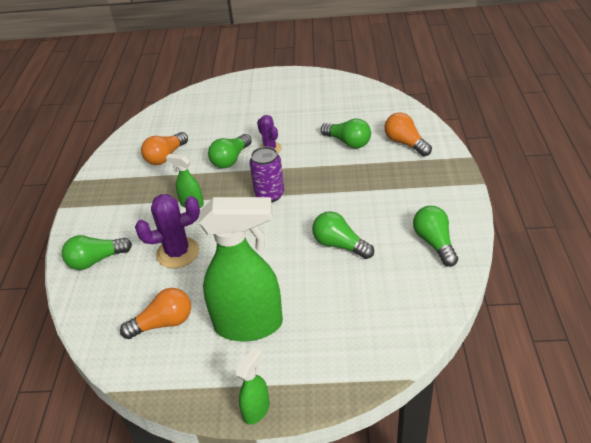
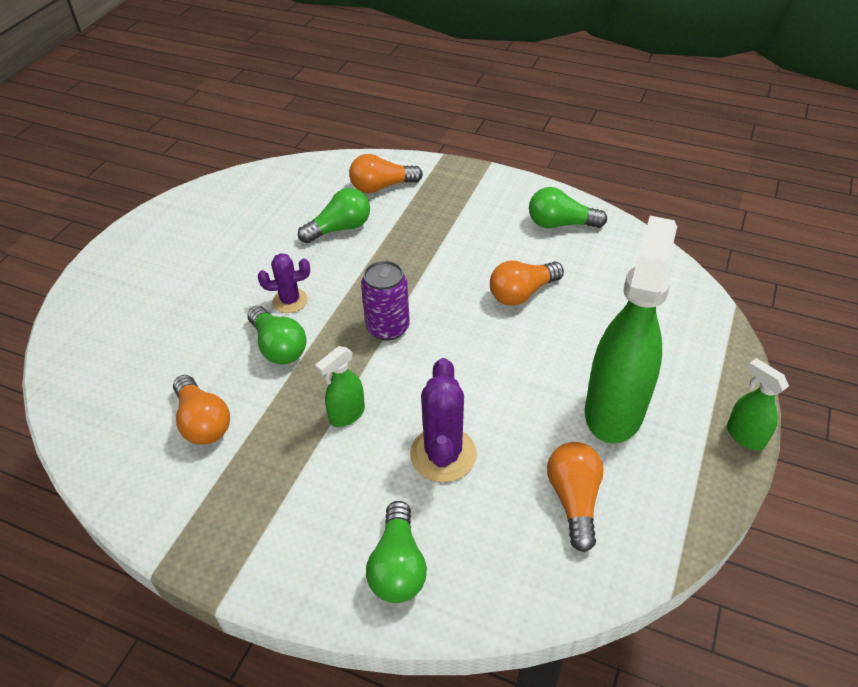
camera: 70 degrees left, 5 degrees up
green light bulb [312,211,374,259] -> orange light bulb [490,261,564,306]

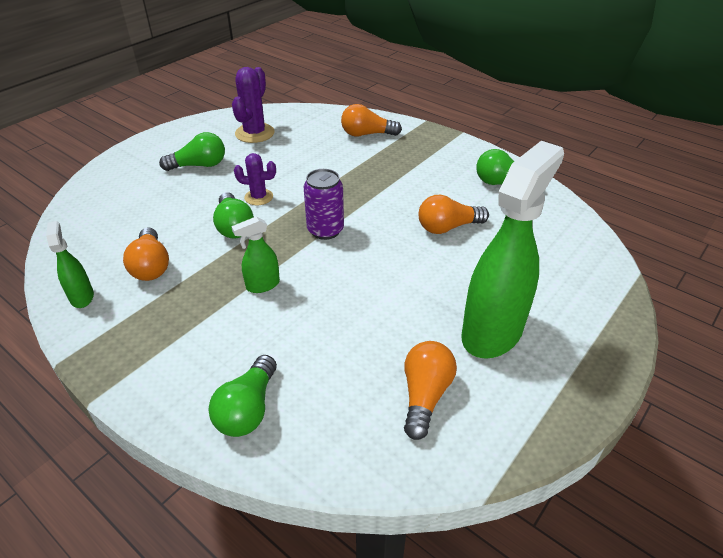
camera: 15 degrees right, 5 degrees down
green light bulb [298,188,370,243] -> green light bulb moved to [159,132,225,171]
purple cactus [410,358,477,482] -> purple cactus moved to [232,67,275,143]
green spray bottle [727,358,789,451] -> green spray bottle moved to [46,221,94,308]

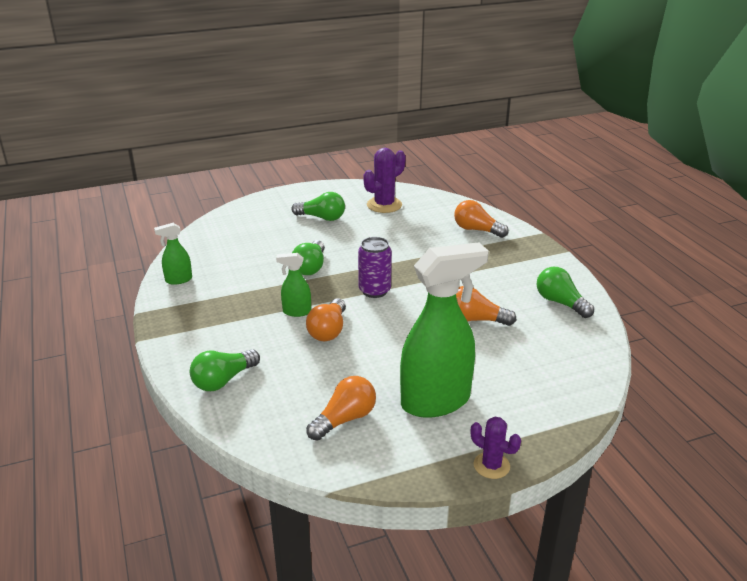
camera: 30 degrees right, 10 degrees down
green spray bottle [46,221,94,308] -> green spray bottle turned 120 degrees counterclockwise [154,223,192,285]
orange light bulb [123,228,169,281] -> orange light bulb moved to [306,298,346,341]
purple cactus [234,153,276,205] -> purple cactus moved to [471,417,521,479]

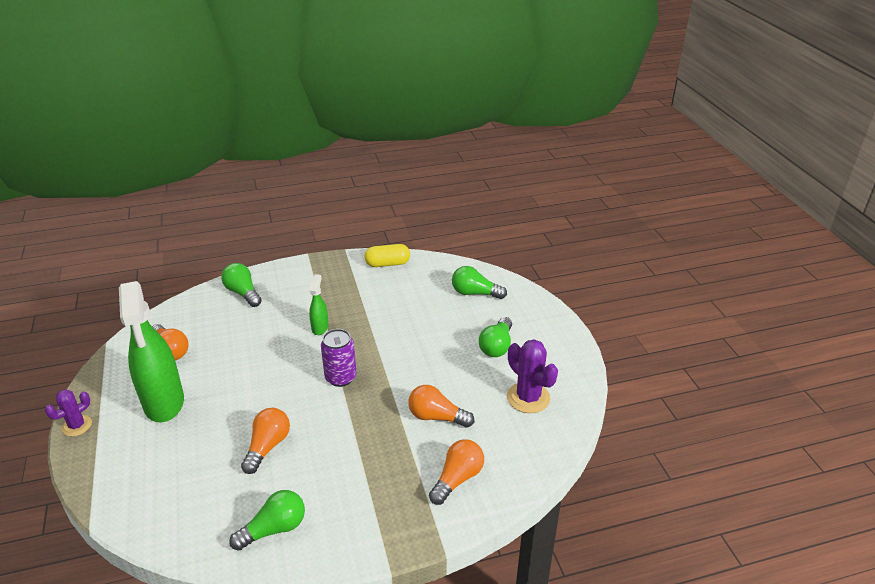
camera: 95 degrees right, 5 degrees up
green spray bottle [154,223,192,285] -> yellow capsule [364,244,410,267]
green light bulb [292,240,325,275] -> green light bulb moved to [452,266,507,299]
orange light bulb [306,298,346,341] -> orange light bulb moved to [408,385,474,428]

